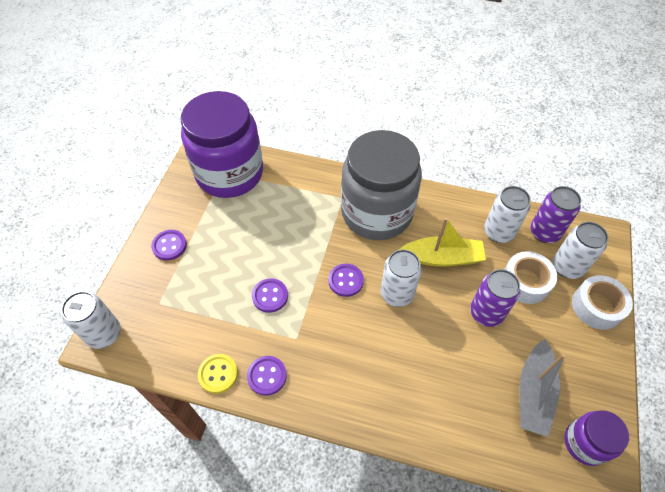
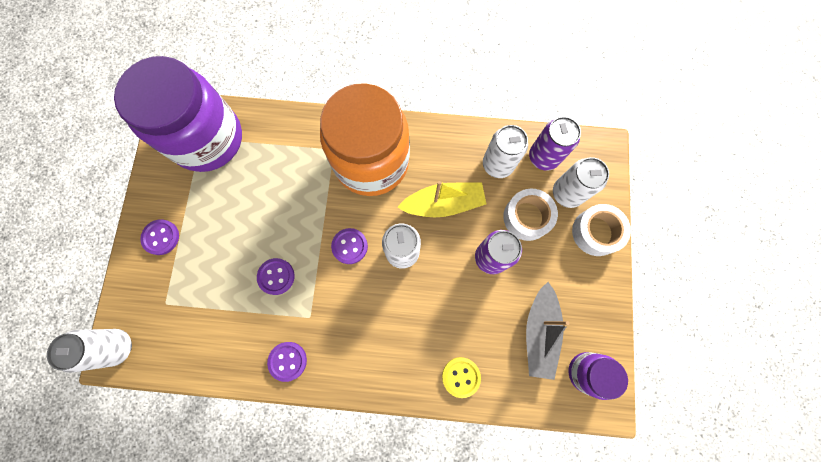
camera: 10 degrees left, 20 degrees up
yellow button [198,354,238,394] -> yellow button moved to [442,357,481,398]
grey jar [341,130,422,240] -> orange jar [320,83,410,196]

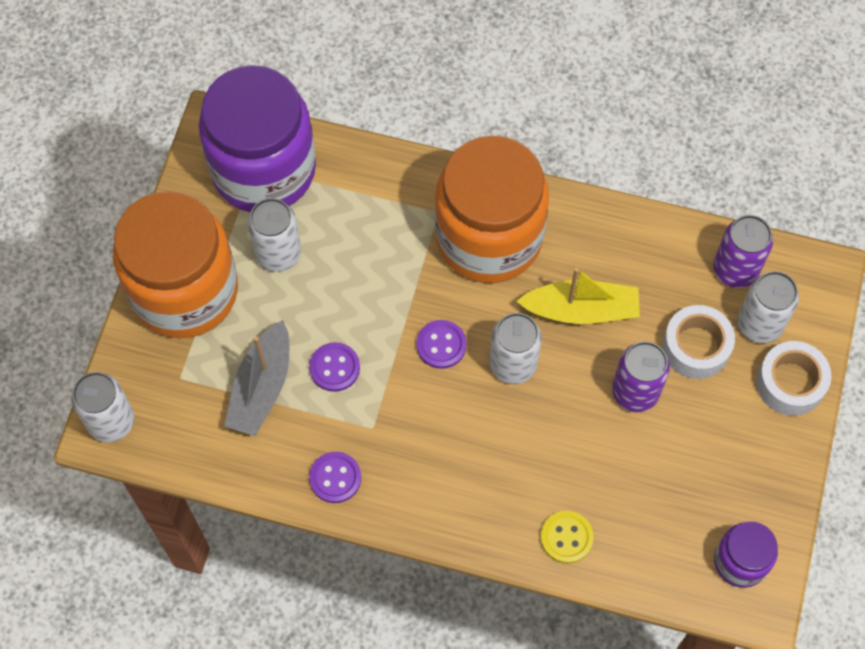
camera: 10 degrees right, 10 degrees down
purple button [140,219,179,255] -> orange jar [113,191,238,338]
white can [483,125,528,178] -> white can moved to [248,198,301,272]
grey boat [526,282,570,380] -> grey boat moved to [224,320,289,436]

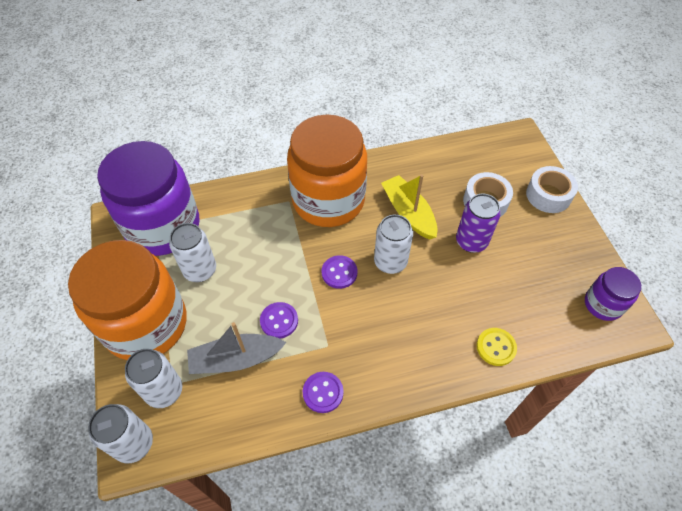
camera: 30 degrees left, 10 degrees down
grey boat [224,320,289,436] -> grey boat turned 90 degrees clockwise [187,322,287,374]
yellow boat [516,268,640,324] -> yellow boat turned 90 degrees counterclockwise [381,174,438,240]
purple can [714,215,773,288] -> none
white can [737,271,799,343] -> white can moved to [125,349,182,408]

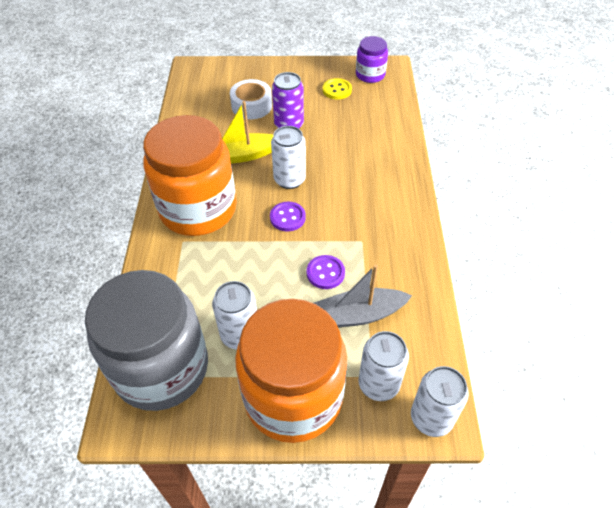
camera: 75 degrees left, 5 degrees down
purple jar [97,141,200,256] -> grey jar [85,270,208,411]
grey boat [187,322,287,374] -> grey boat turned 75 degrees clockwise [314,264,412,327]
purple button [303,372,344,413] -> none
yellow button [477,328,517,366] -> yellow button moved to [323,78,352,99]
white tape [526,166,578,213] -> none

